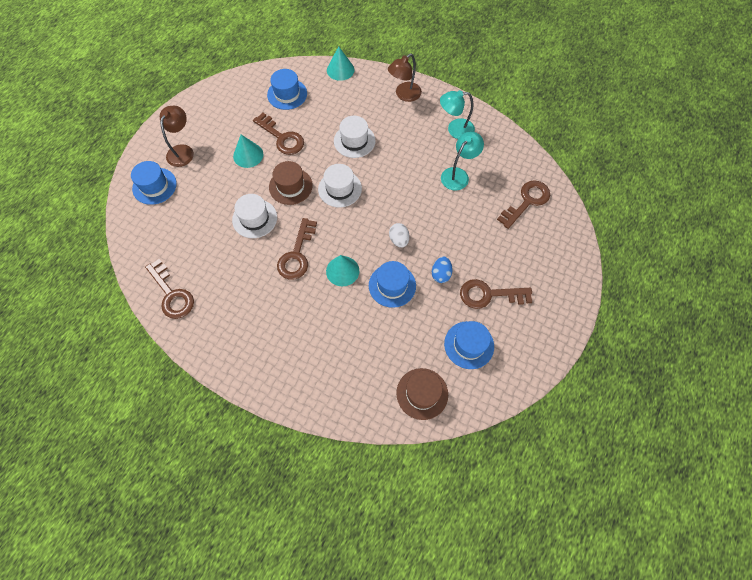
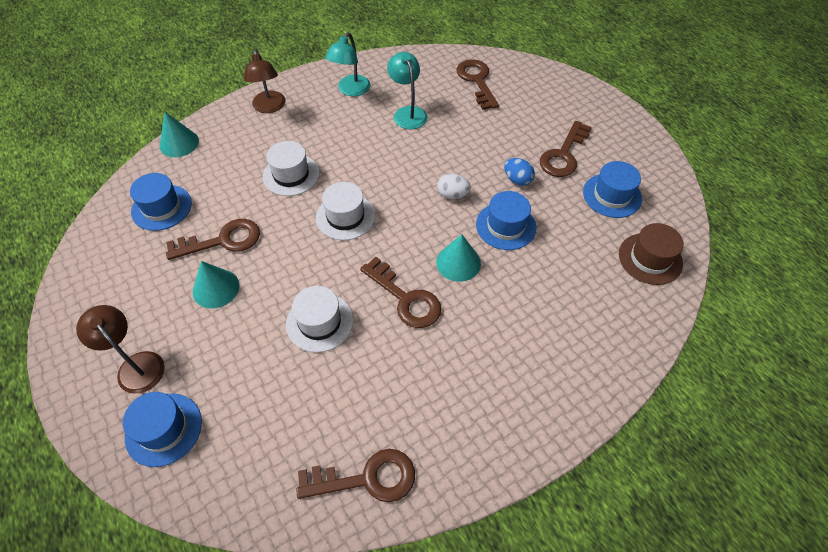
camera: 60 degrees left, 10 degrees down
brown hat [269,161,313,205] -> none

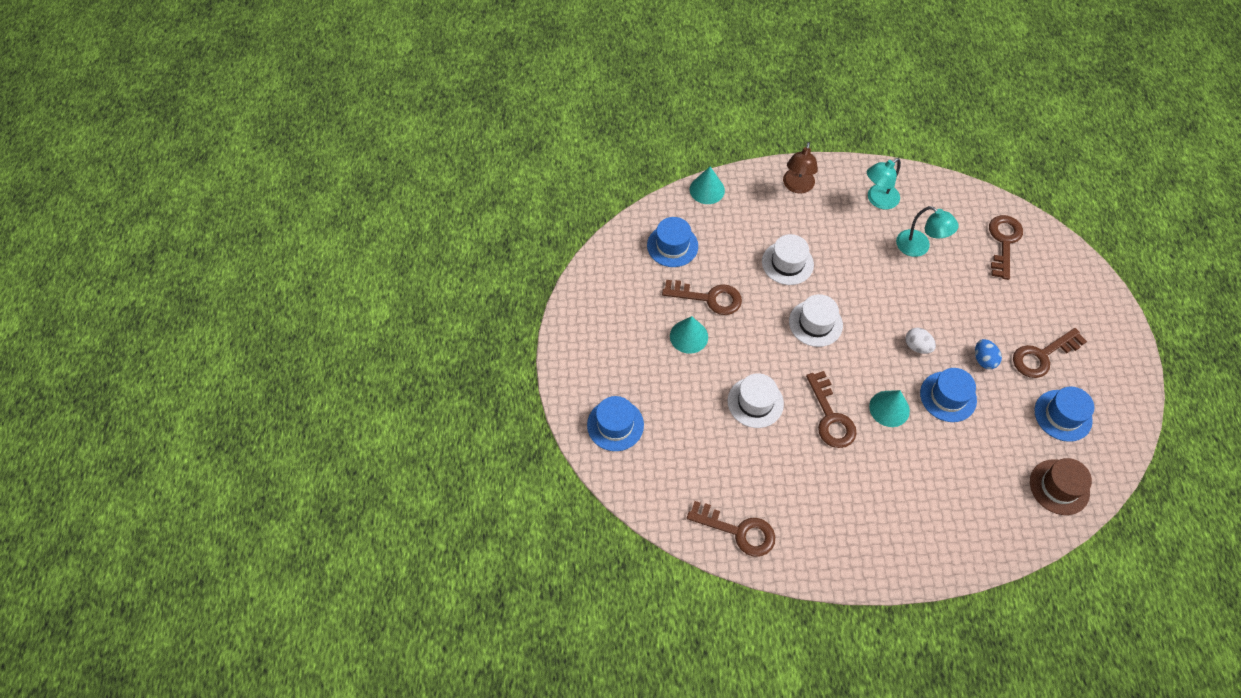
camera: 30 degrees right, 5 degrees up
brown lamp [76,305,165,394] -> none
turquoise lamp [387,52,427,129] -> turquoise lamp turned 120 degrees clockwise [896,206,959,257]

